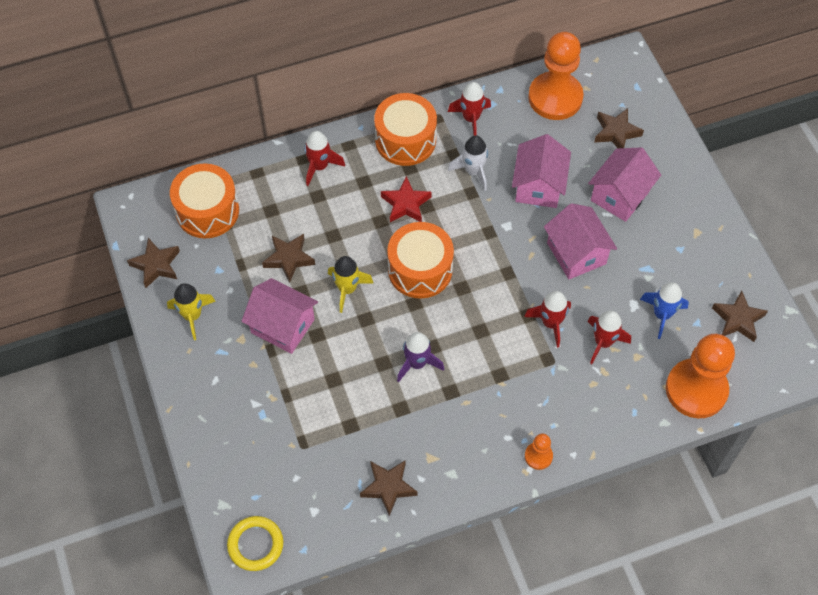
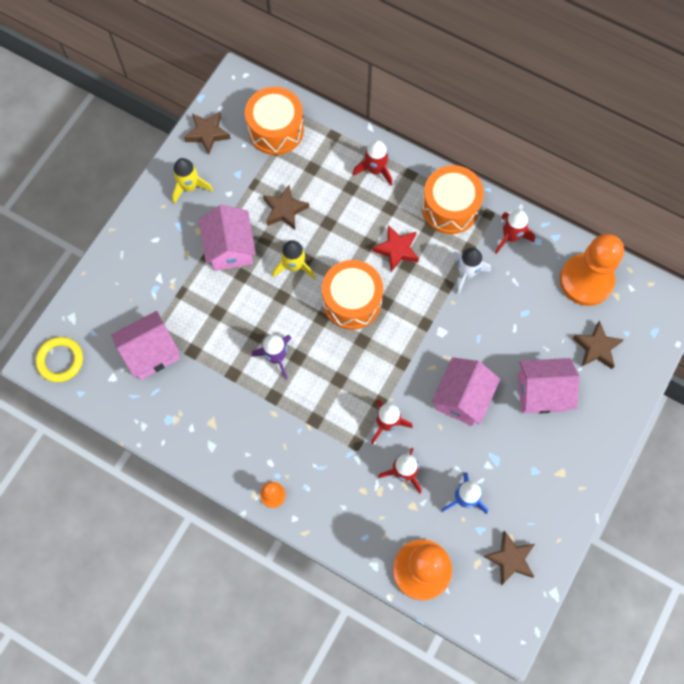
camera: 50 degrees right, 10 degrees up
brown star [360,460,418,516] -> none
pink house [512,134,571,208] -> pink house moved to [111,311,180,380]

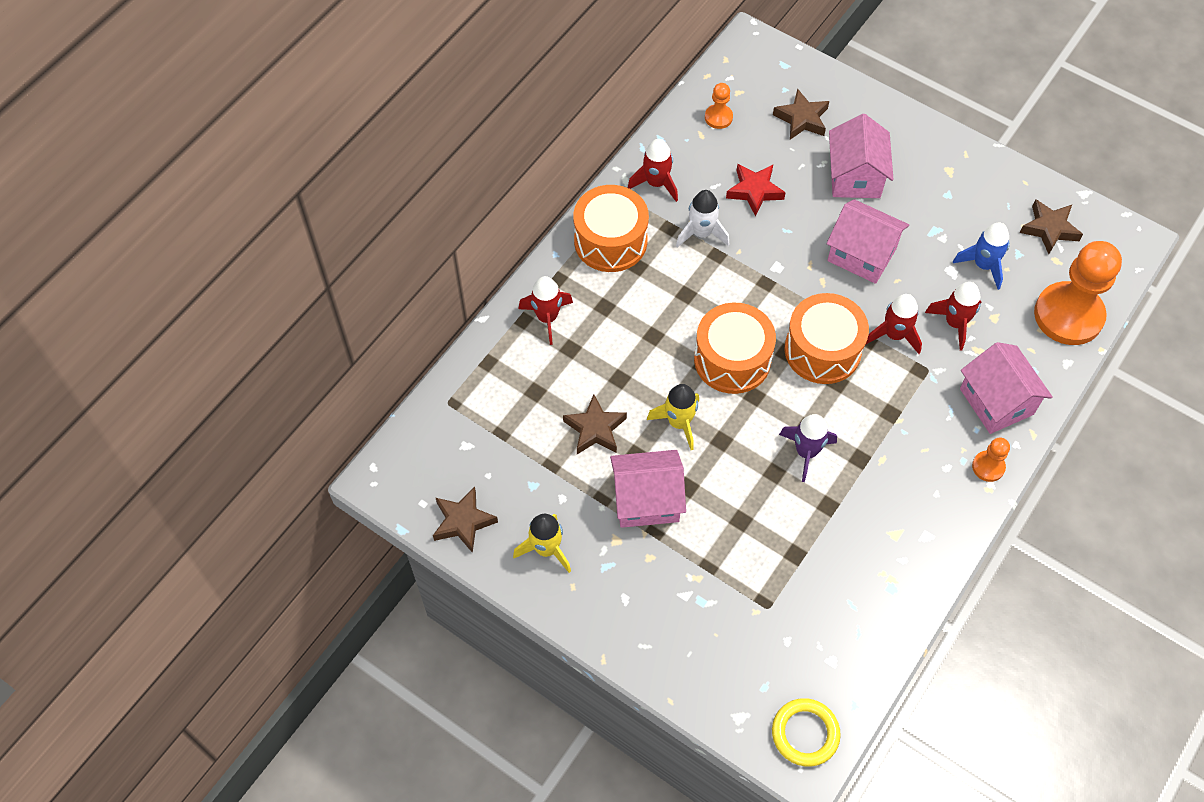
camera: 85 degrees left, 10 degrees down
pink house [111,311,180,380] -> pink house moved to [960,342,1053,434]
orange drum [245,87,304,155] -> orange drum moved to [784,293,869,384]
red star [372,225,419,272] -> red star moved to [726,164,786,216]
orange pawn [560,234,624,306] -> orange pawn [705,83,733,129], size x0.45

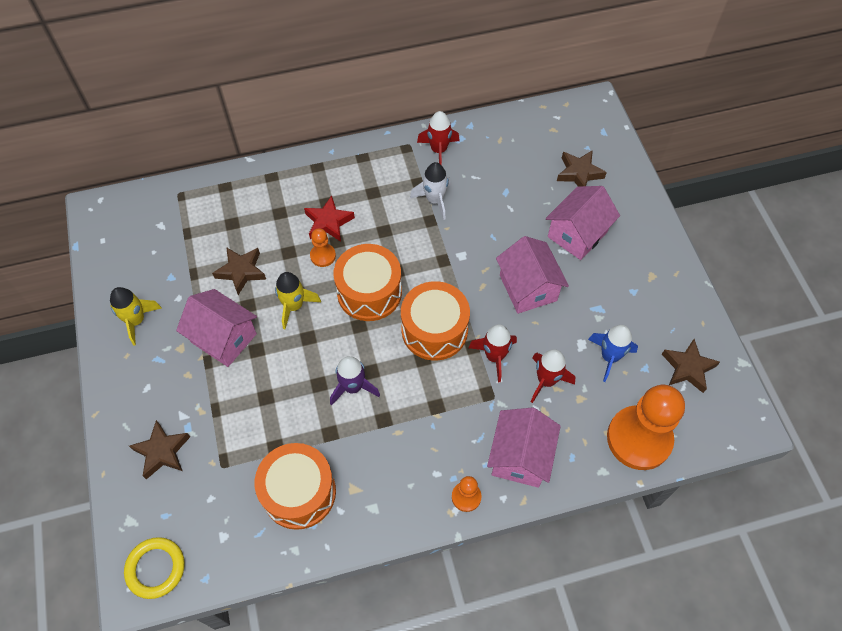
camera: 40 degrees right, 0 degrees up
brown star [433,487,498,553] -> brown star moved to [129,420,190,479]
red rocket [519,276,573,345] -> none
orange drum [573,185,649,272] -> orange drum moved to [255,443,336,530]
orange pawn [705,83,733,129] -> orange pawn moved to [310,228,336,267]
red star [726,164,786,216] -> red star moved to [304,195,355,242]

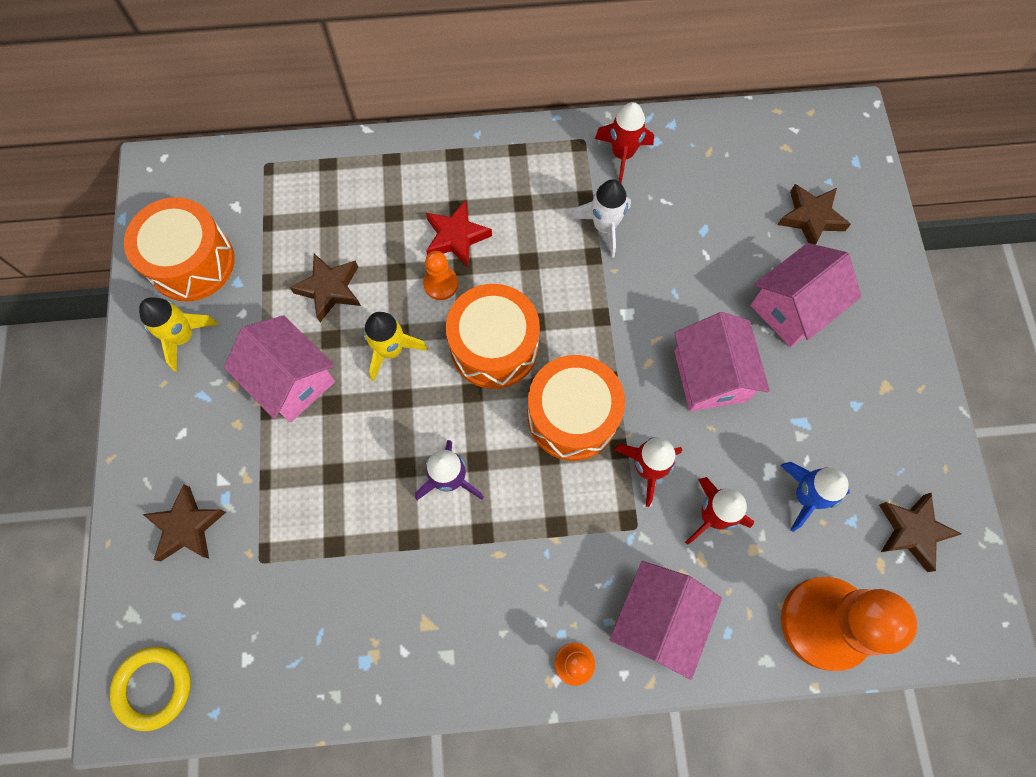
camera: 10 degrees right, 10 degrees up
orange drum [255,443,336,530] -> orange drum moved to [124,197,234,302]

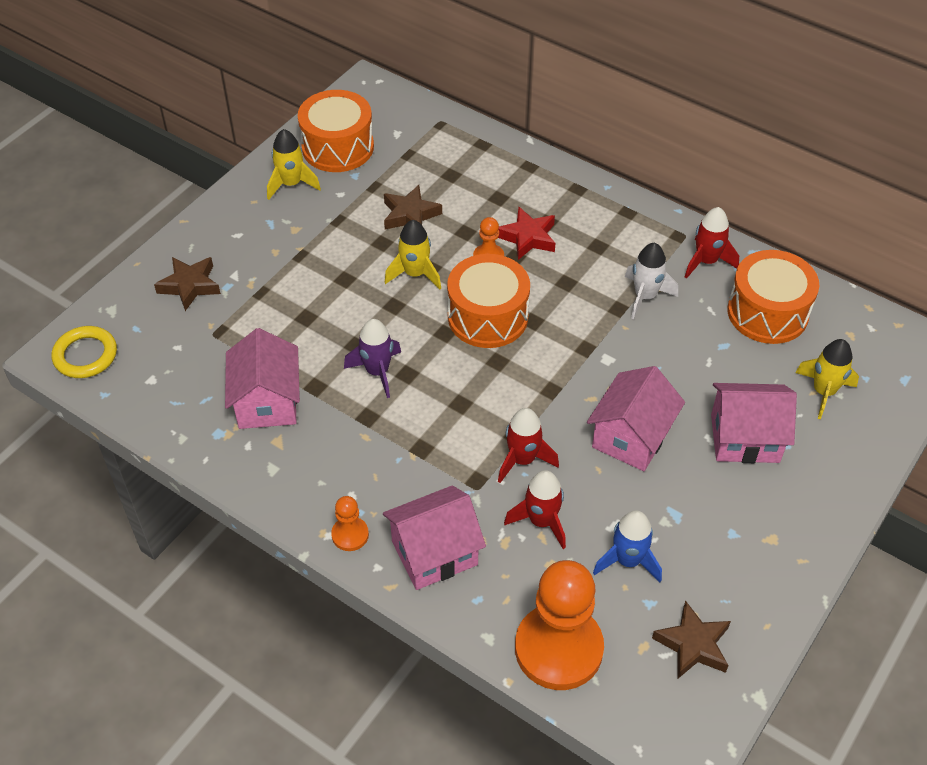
camera: 40 degrees right, 20 degrees down
pink house [224,315,335,422] -> pink house moved to [225,328,300,429]
orange drum [527,355,625,461] -> orange drum moved to [727,250,819,344]
brown star [777,184,851,245] -> yellow rocket [795,339,859,419]

